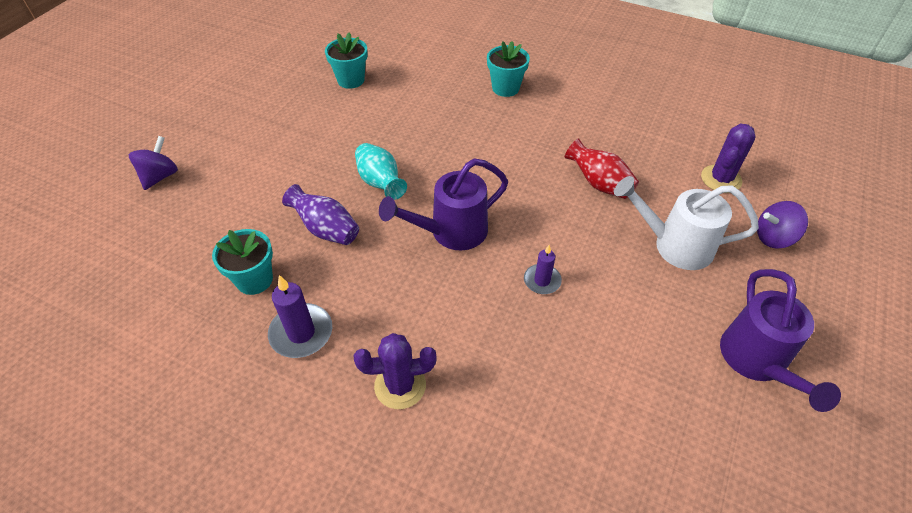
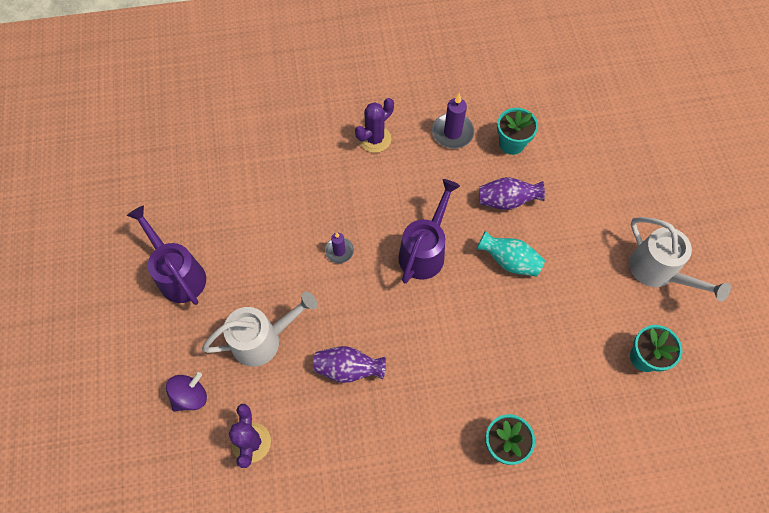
camera: 145 degrees right, 15 degrees up
purple spinning top [129,136,178,190] -> none
red vase [565,138,639,199] -> purple vase [313,346,386,383]
none -> white watering can [629,217,731,302]

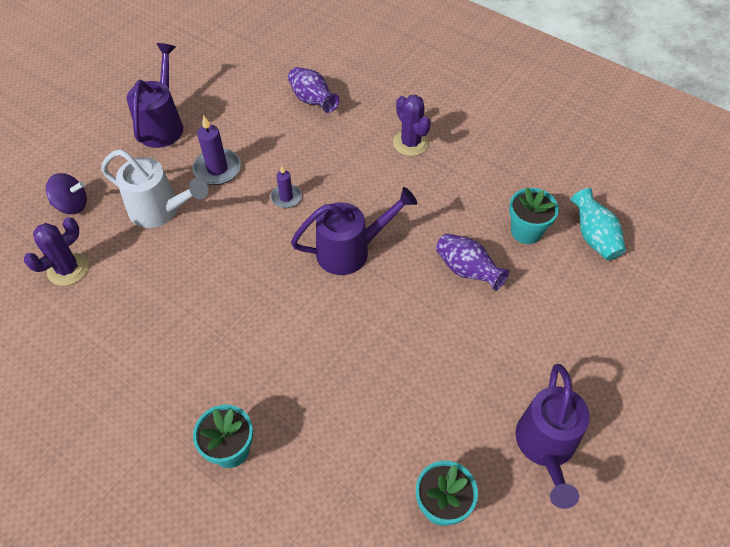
camera: 45 degrees right, 10 degrees down
purple vase [313,346,386,383] -> purple vase moved to [288,67,339,113]
purple cactus [355,98,394,153] -> purple cactus turned 60 degrees clockwise [393,95,431,156]
purple candle [432,93,475,149] -> purple candle moved to [192,115,241,185]
turquoise vase [477,231,545,277] -> turquoise vase moved to [571,188,626,260]
white watering can [629,217,731,302] -> purple watering can [515,364,590,509]

